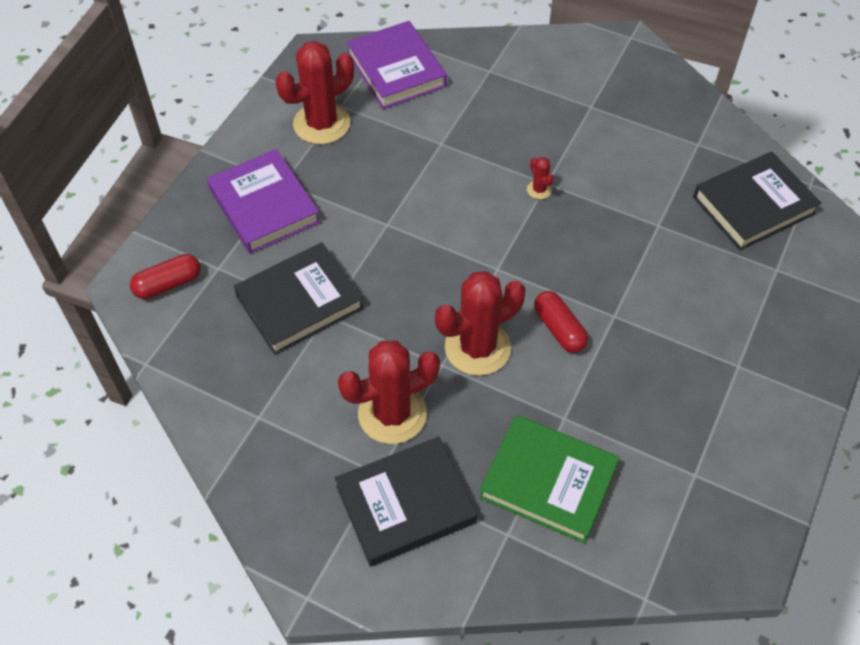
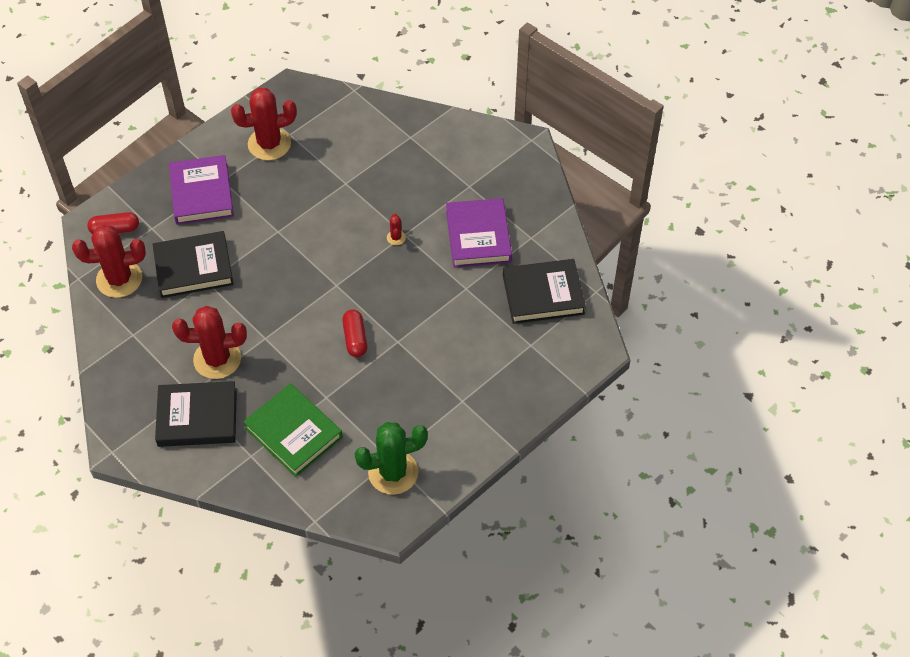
camera: 20 degrees right, 0 degrees up
purple book [346,21,447,109] -> purple book moved to [446,198,512,268]
red cactus [435,271,526,376] -> red cactus moved to [72,224,146,298]
none -> green cactus [354,422,428,495]

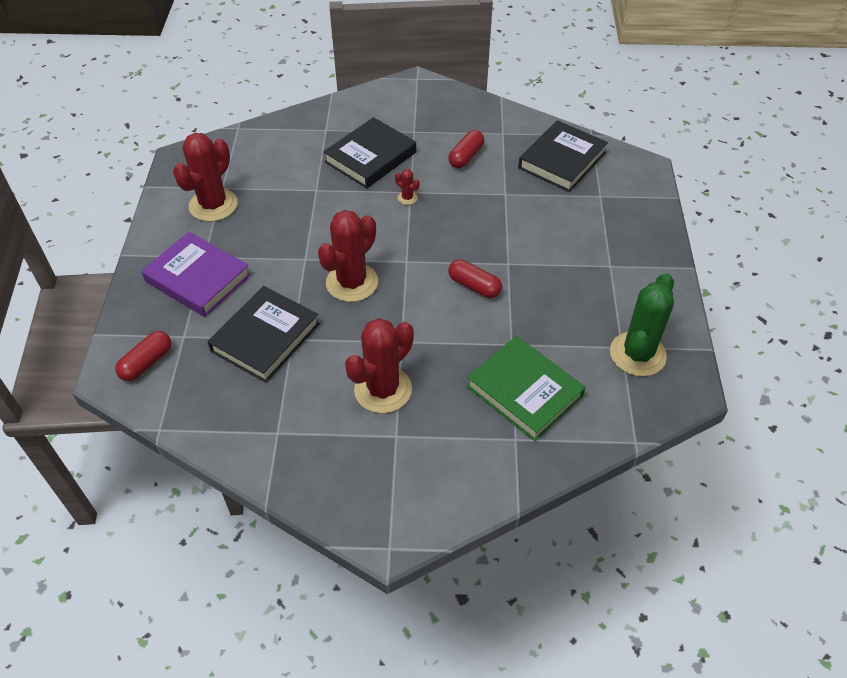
camera: 45 degrees left, 5 degrees down
red cactus [72,224,146,298] -> red cactus moved to [318,210,378,302]
black book [155,381,237,447] -> black book moved to [323,117,416,188]
green book [243,383,343,477] -> green book turned 45 degrees clockwise [466,336,586,441]
purple book [446,198,512,268] -> red capsule [448,130,484,168]

